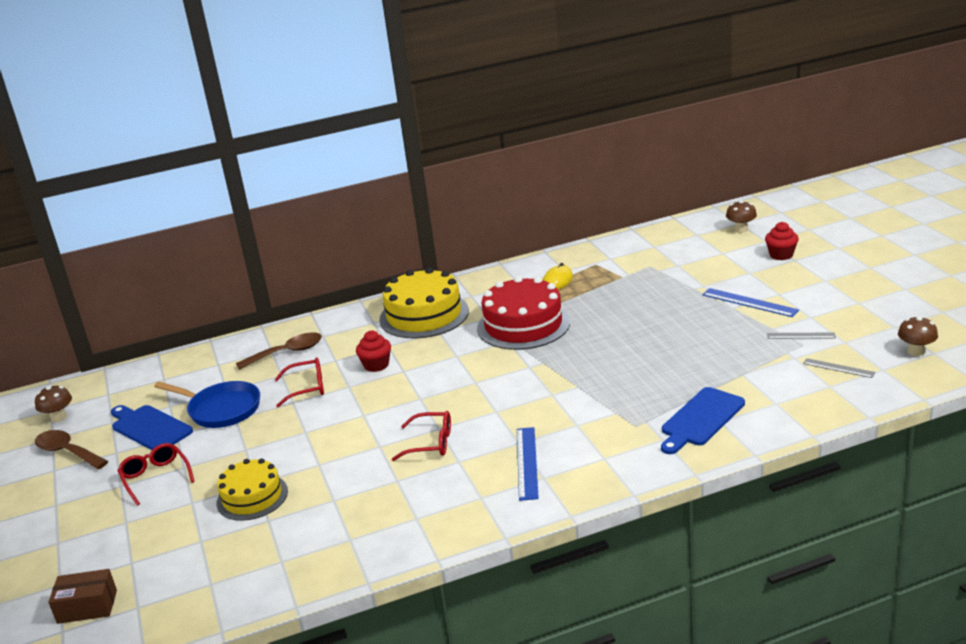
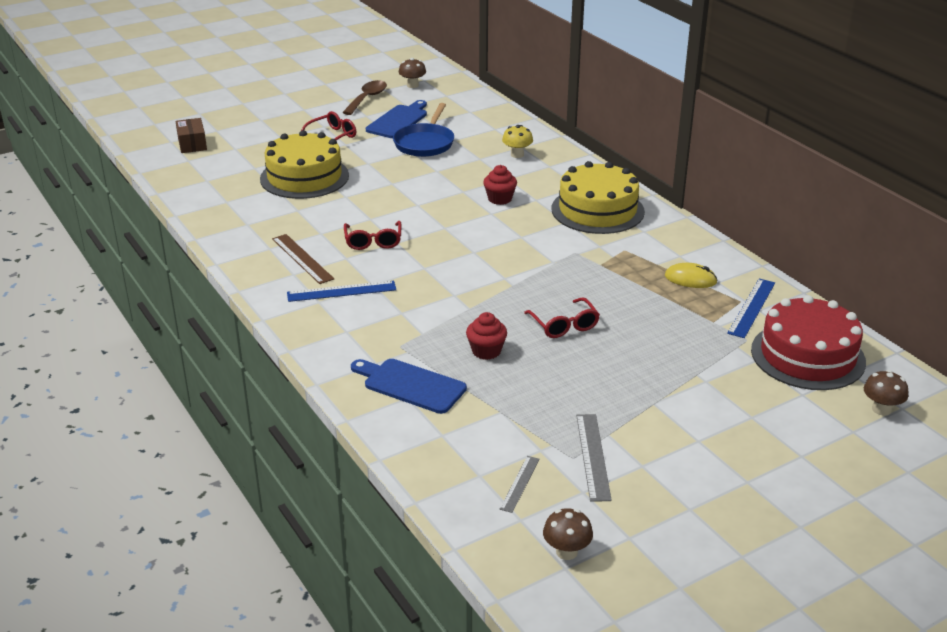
camera: 75 degrees right, 5 degrees up
yellow cake [217,458,288,521] -> yellow cake [260,130,349,199], size x1.58
brown spoon [236,332,322,370] -> yellow mushroom [502,125,533,158]
red glasses [275,357,324,407] -> red glasses moved to [524,297,600,338]
red cake [477,276,570,350] -> red cake moved to [751,295,866,390]
blue ruler [702,288,799,317] -> blue ruler moved to [727,279,775,338]
red cupcake [765,222,799,260] -> red cupcake moved to [466,312,507,360]
grey ruler [767,332,836,339] -> grey ruler [576,414,612,502], size x1.59
none -> brown ruler [272,234,334,284]

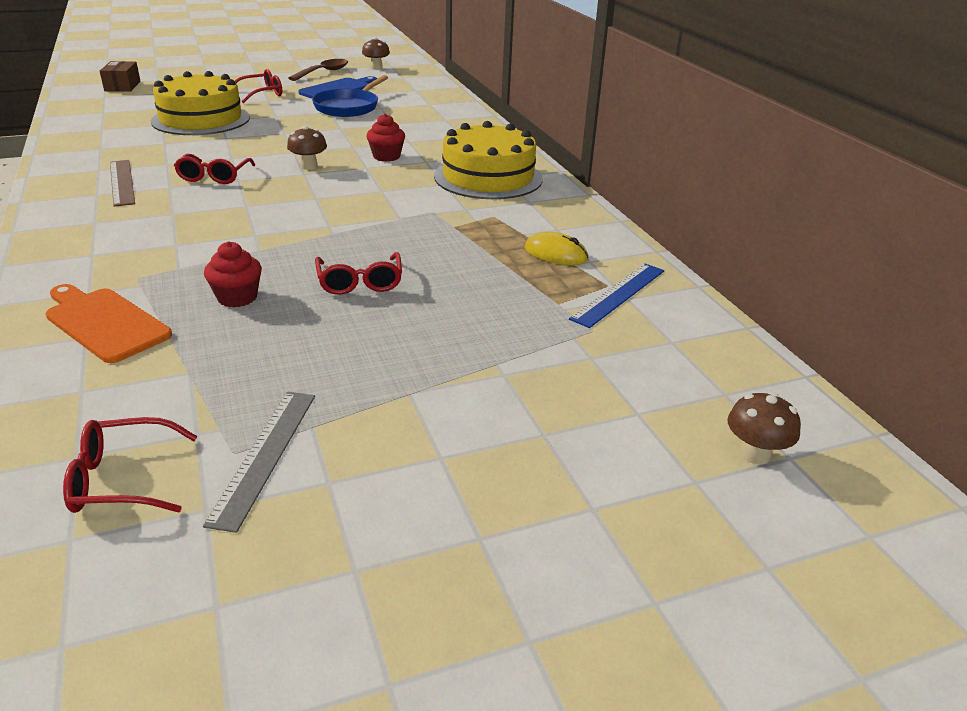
camera: 10 degrees right, 0 degrees up
blue ruler [287,281,396,302] -> none
blue cutting board [351,359,467,414] -> orange cutting board [46,284,172,363]
grey ruler [500,456,539,513] -> red glasses [63,417,198,513]
yellow mushroom [502,125,533,158] -> none
brown mushroom [543,508,593,560] -> brown mushroom moved to [287,126,327,170]
red cake [751,295,866,390] -> none

